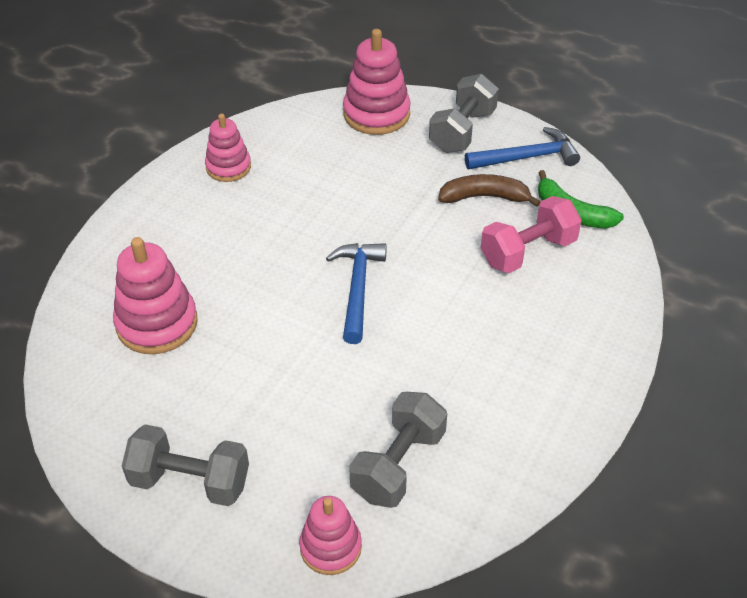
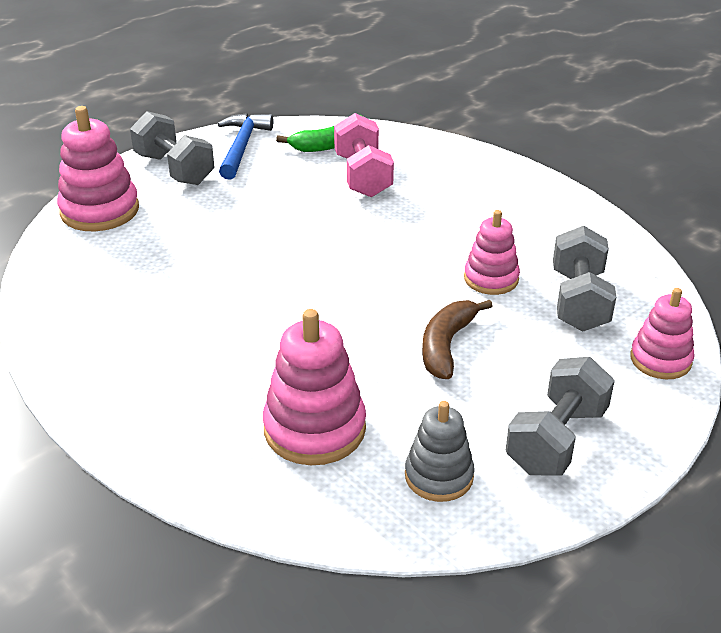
camera: 70 degrees left, 10 degrees down
pink stacking toy [205,114,251,182] -> pink stacking toy moved to [464,210,520,295]
blue hammer [326,243,387,344] -> none
grey dumbbell [349,392,447,508] -> grey dumbbell turned 45 degrees clockwise [553,226,616,332]
brown banana [438,174,540,207] -> brown banana moved to [422,300,492,379]
none -> grey stacking toy [405,401,474,502]

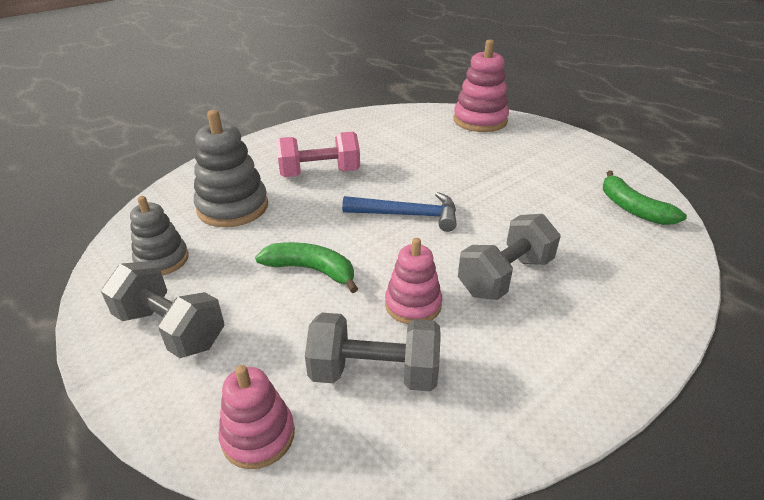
camera: 90 degrees right, 0 degrees up
grey dumbbell [130,111,214,185] -> grey dumbbell moved to [458,214,561,300]
blue hammer [218,113,273,180] -> blue hammer moved to [342,192,456,232]
pink stacking toy [263,309,366,465] -> grey stacking toy [194,110,268,227]
pink dumbbell [334,113,394,197] -> pink dumbbell moved to [276,131,360,177]
brown banana [422,300,492,379] -> green banana [255,242,358,293]

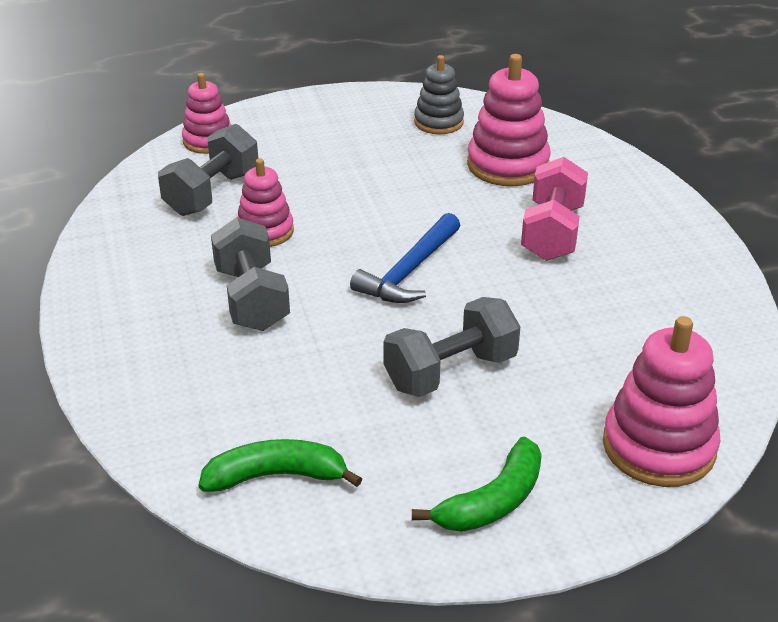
camera: 115 degrees right, 0 degrees up
grey dumbbell [101,261,225,358] -> grey dumbbell moved to [384,297,521,397]
grey stacking toy [194,110,268,227] -> pink stacking toy [467,54,551,186]
green banana [255,242,358,293] -> green banana moved to [412,436,542,532]

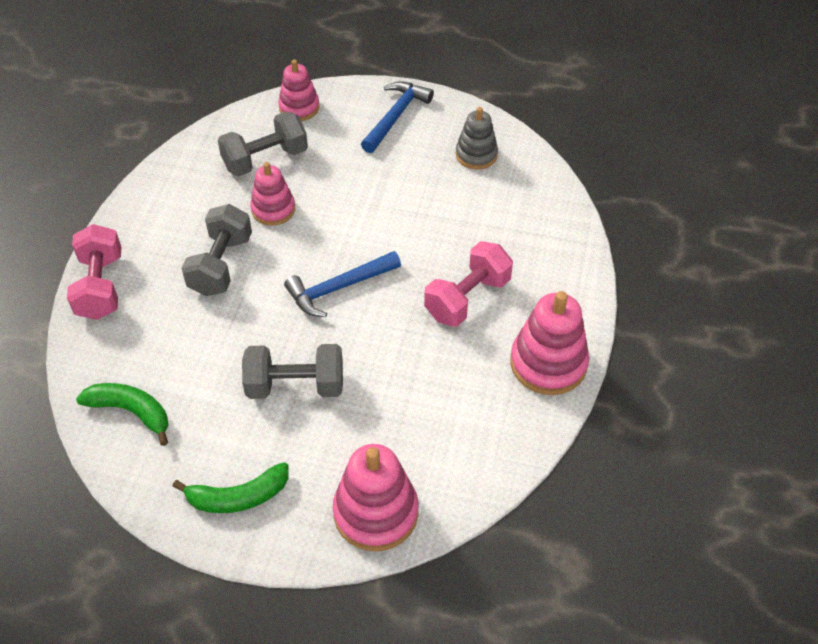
camera: 30 degrees right, 15 degrees up
pink stacking toy [467,54,551,186] -> pink stacking toy moved to [510,291,589,395]
none -> pink dumbbell [67,224,121,320]
none -> blue hammer [361,81,434,153]

